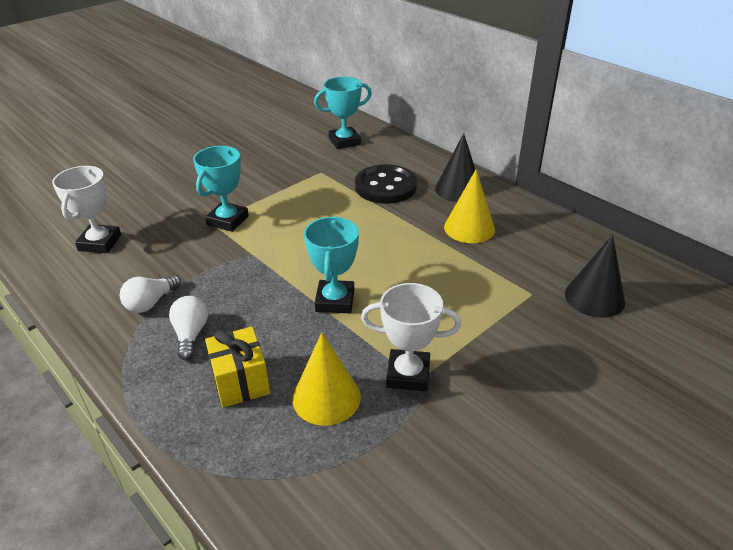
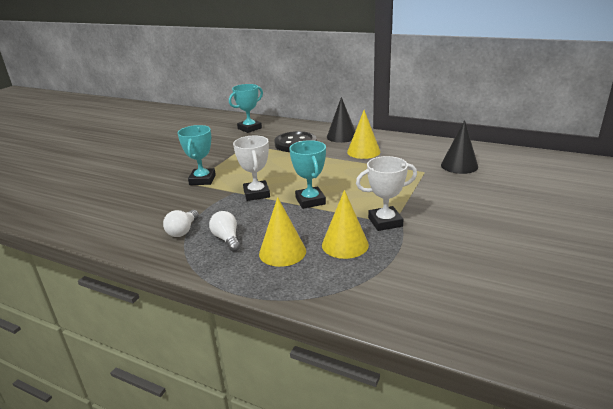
camera: 20 degrees left, 10 degrees down
white trophy [52,166,121,253] -> white trophy moved to [233,135,270,201]
yellow gift [205,327,270,408] -> yellow cone [259,197,306,267]

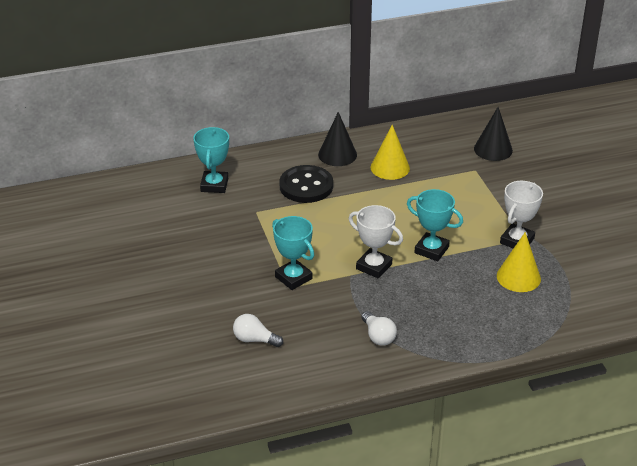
camera: 45 degrees left, 10 degrees up
white light bulb [209,211,240,252] -> white light bulb moved to [233,314,283,347]
yellow cone [259,197,306,267] -> none

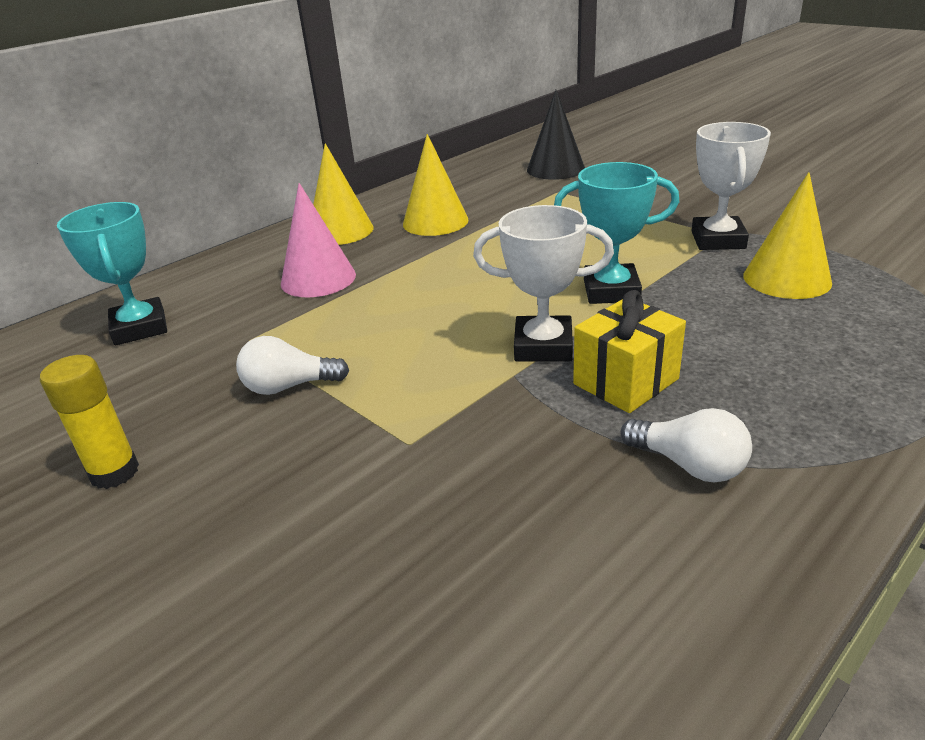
camera: 25 degrees left, 5 degrees down
white light bulb [233,314,283,347] -> white light bulb moved to [236,336,349,395]
turquoise trophy [272,216,314,290] -> none
black button [279,165,333,203] -> pink cone [281,183,356,297]
black cone [318,112,357,166] -> yellow cone [313,143,374,245]
none -> yellow glue stick [40,355,139,489]
none -> yellow gift [573,290,686,413]

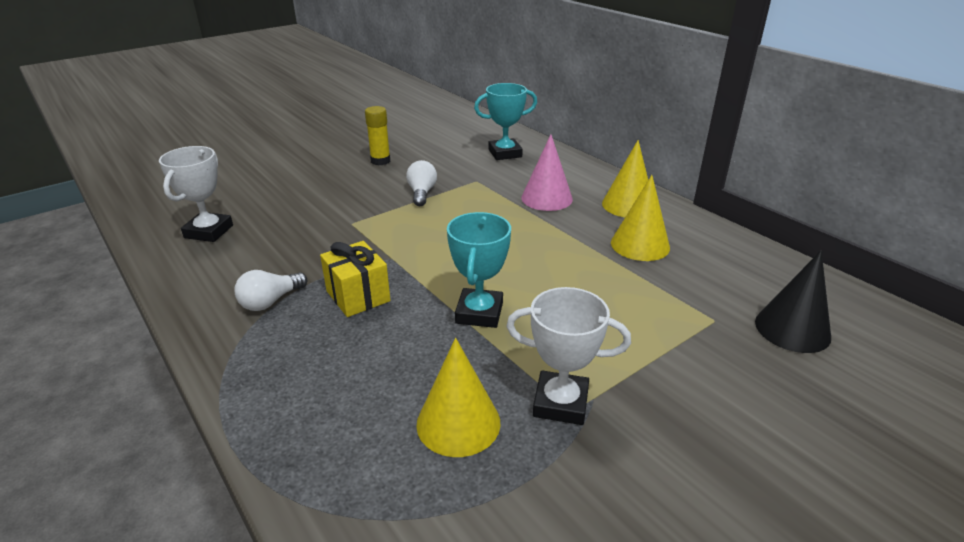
camera: 95 degrees right, 0 degrees up
white trophy [473,205,614,361] -> white trophy moved to [159,146,233,242]

